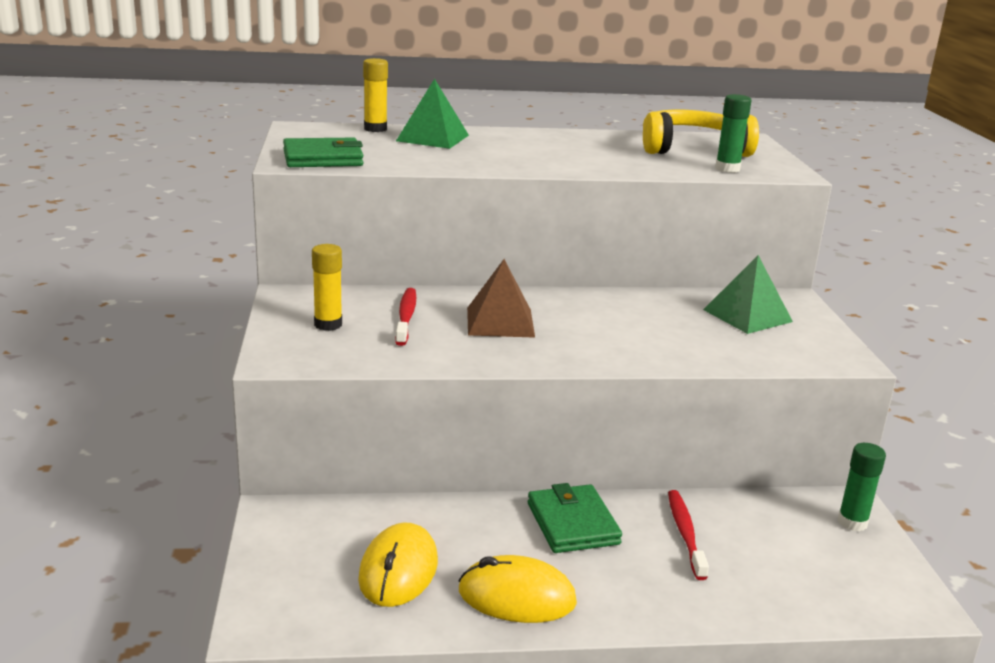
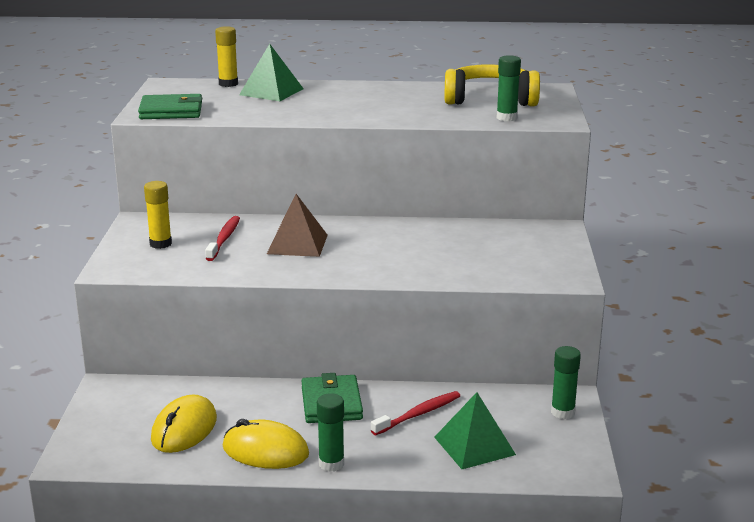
camera: 10 degrees right, 0 degrees up
red toothbrush [668,490,709,580] -> red toothbrush turned 45 degrees clockwise [371,391,460,435]
green pyramid [703,255,793,334] -> green pyramid moved to [434,392,516,469]
none -> green glue stick [317,393,344,472]

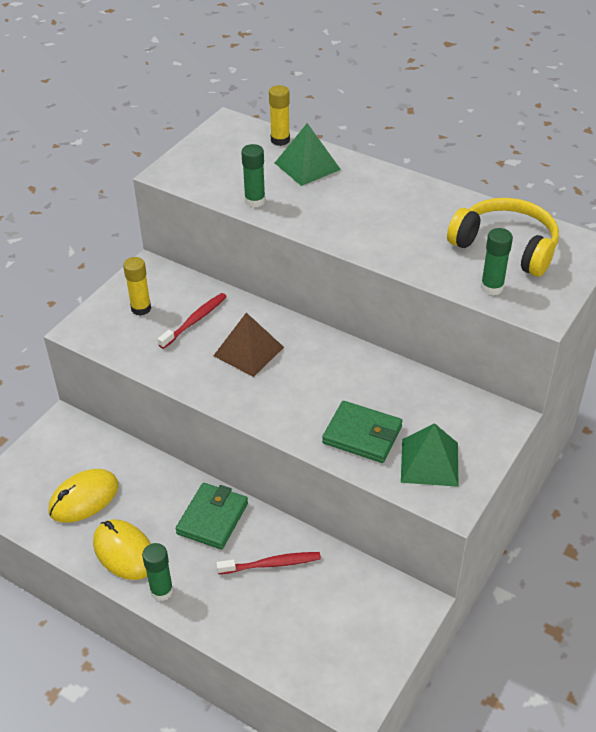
camera: 30 degrees right, 20 degrees up
green wallet [138,94,202,119] -> green wallet moved to [322,401,402,463]
green pyramid [434,392,516,469] -> green pyramid moved to [401,423,458,487]
green glue stick [551,346,581,419] -> green glue stick moved to [241,144,265,208]

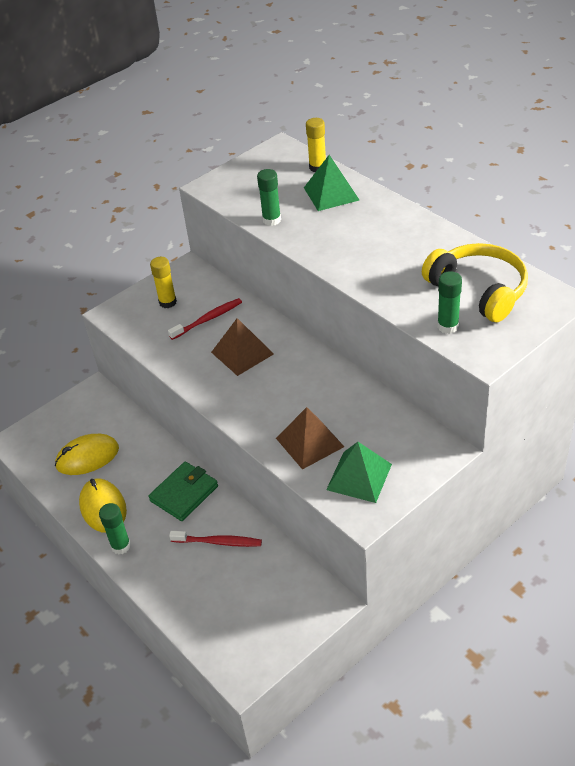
camera: 20 degrees right, 0 degrees up
green wallet [322,401,402,463] -> brown pyramid [276,407,344,470]

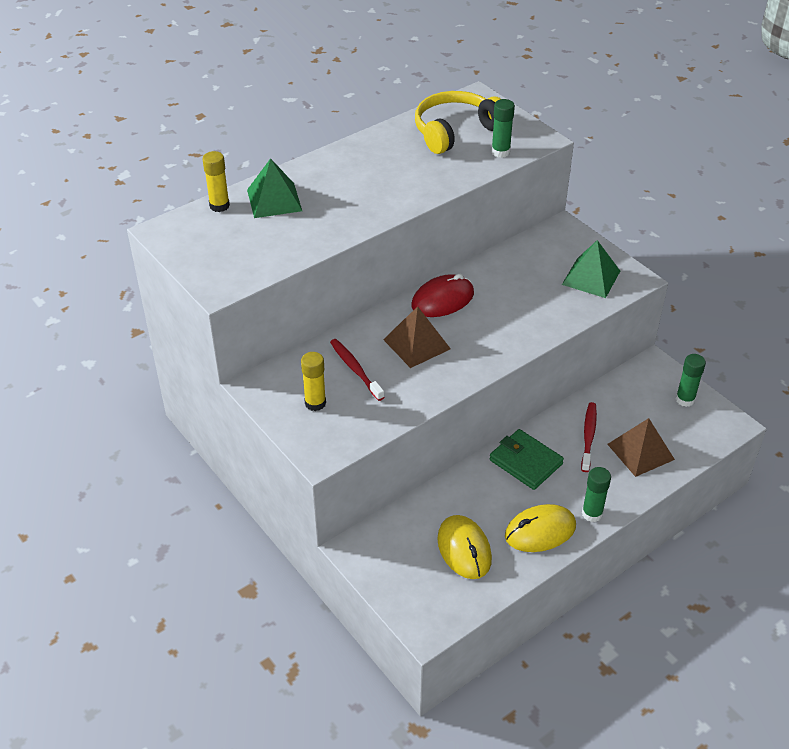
camera: 90 degrees left, 0 degrees up
green glue stick [257,169,281,226] -> green glue stick moved to [676,354,706,407]
brown pyramid [276,407,344,470] -> brown pyramid moved to [607,418,675,477]
none -> red mouse [411,274,474,317]

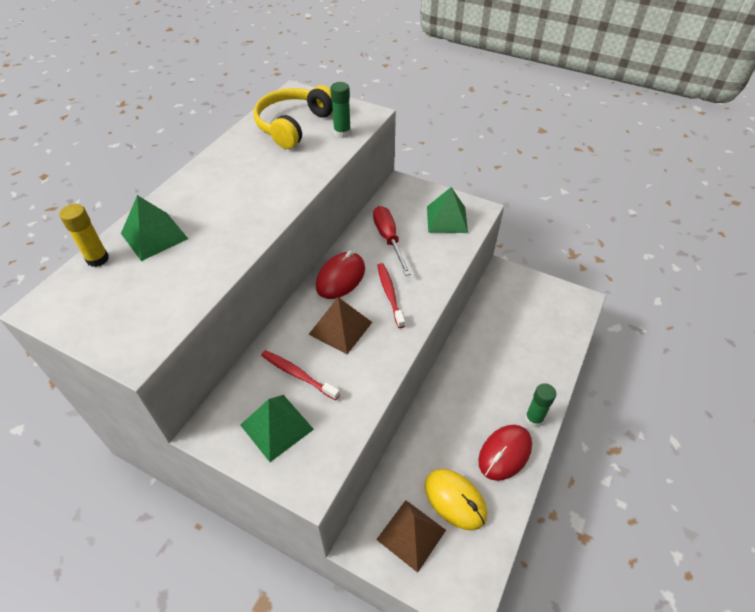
camera: 25 degrees left, 5 degrees up
yellow glue stick [301,352,326,411] -> green pyramid [241,395,314,462]
green wallet [490,429,564,490] -> none
yellow mouse [505,504,576,552] -> red mouse [478,425,532,481]
red toothbrush [581,402,597,472] -> red toothbrush moved to [377,263,405,328]
brown pyramid [607,418,675,477] -> brown pyramid moved to [376,500,446,573]
green glue stick [676,354,706,407] -> none
none -> red screwdriver [373,206,411,276]

